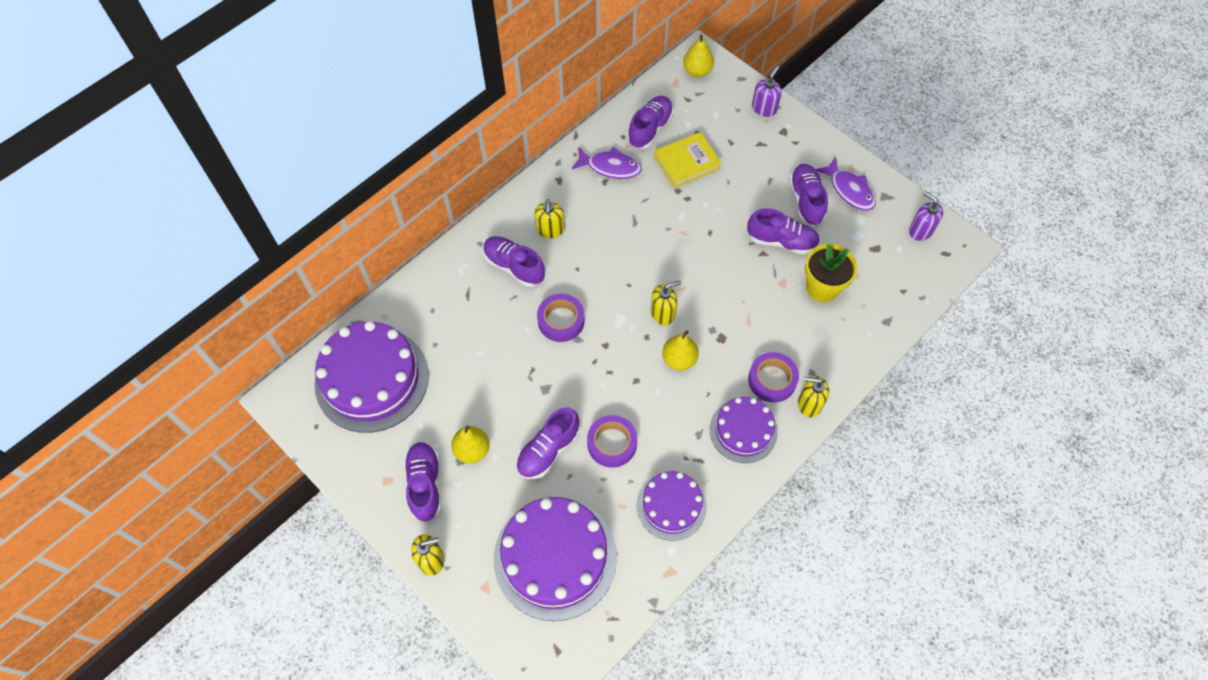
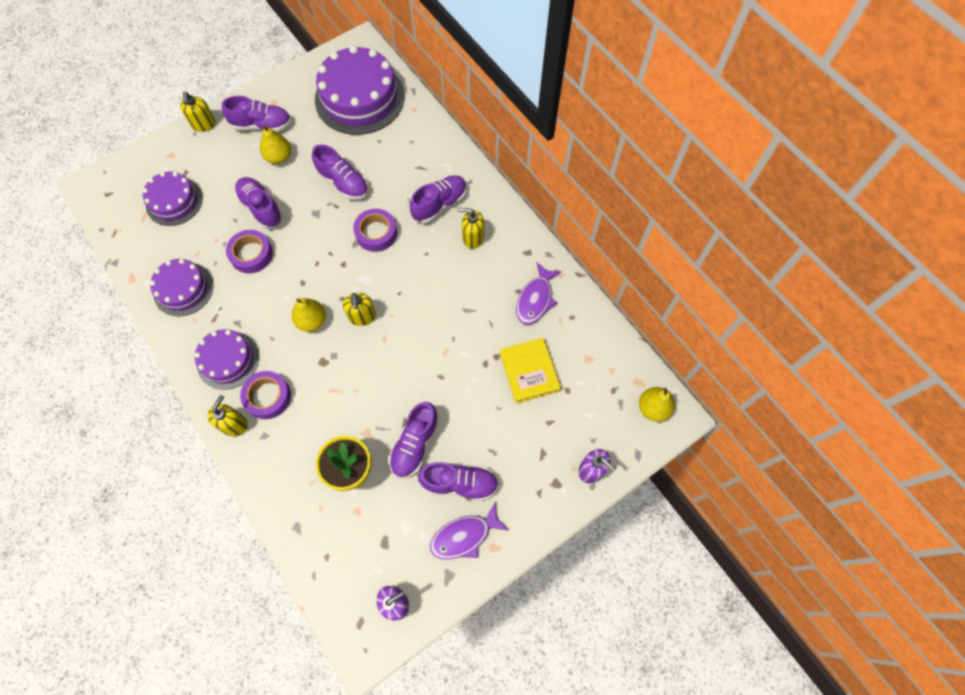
camera: 100 degrees right, 5 degrees up
purple cake [494,497,617,621] -> purple cake [143,172,203,226], size x0.58
purple shoe [627,96,673,149] -> purple shoe moved to [312,144,369,200]

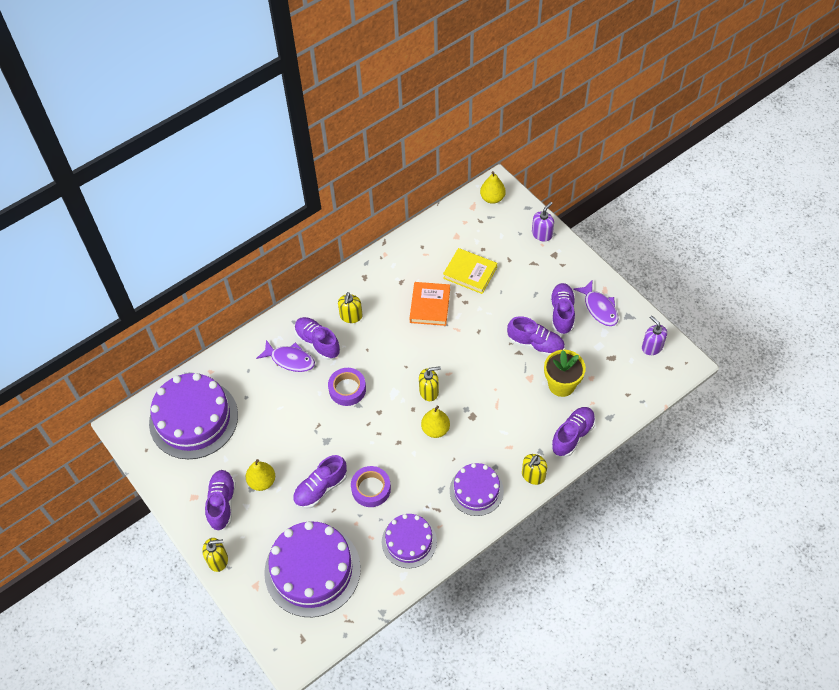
camera: 90 degrees left, 10 degrees down
purple cake [143,172,203,226] -> purple cake [264,521,361,617], size x1.72
yellow soap dispenser [207,395,248,436] -> yellow soap dispenser turned 75 degrees counterclockwise [522,454,547,485]
purple tape [240,371,291,419] -> none
purple shoe [312,144,369,200] -> purple shoe moved to [551,407,596,457]
yellow book [500,338,561,404] -> yellow book turned 45 degrees clockwise [443,248,497,294]
purple fish [516,262,562,324] -> purple fish moved to [256,340,315,372]
none -> orange book [410,282,450,326]

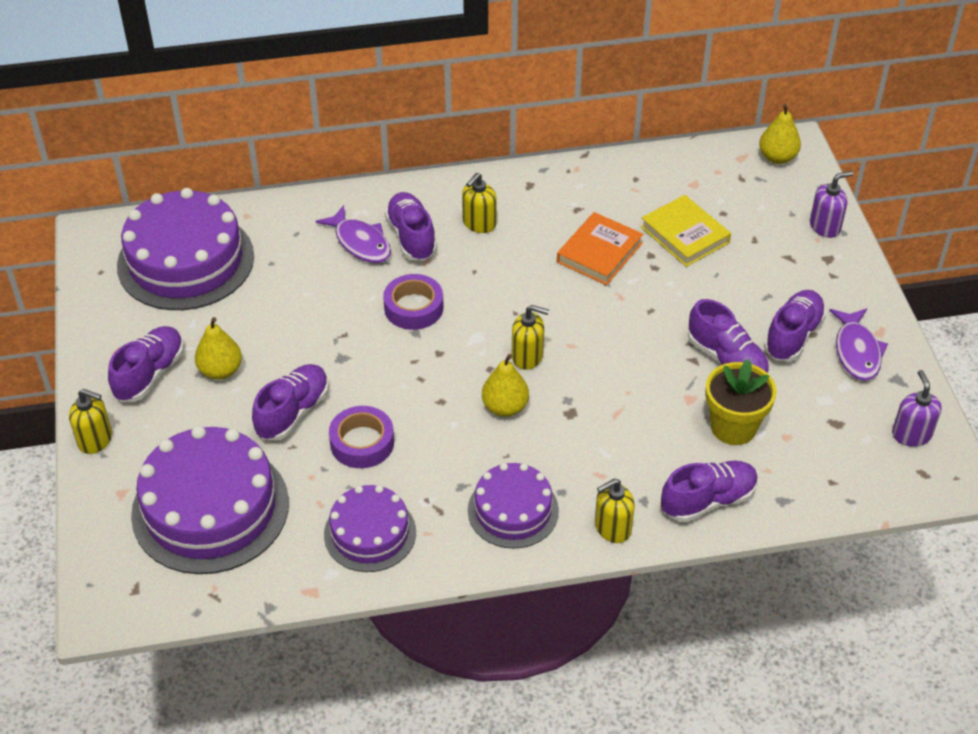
camera: 25 degrees right, 10 degrees down
purple shoe [293,455,347,509] -> purple shoe turned 135 degrees clockwise [252,364,329,441]

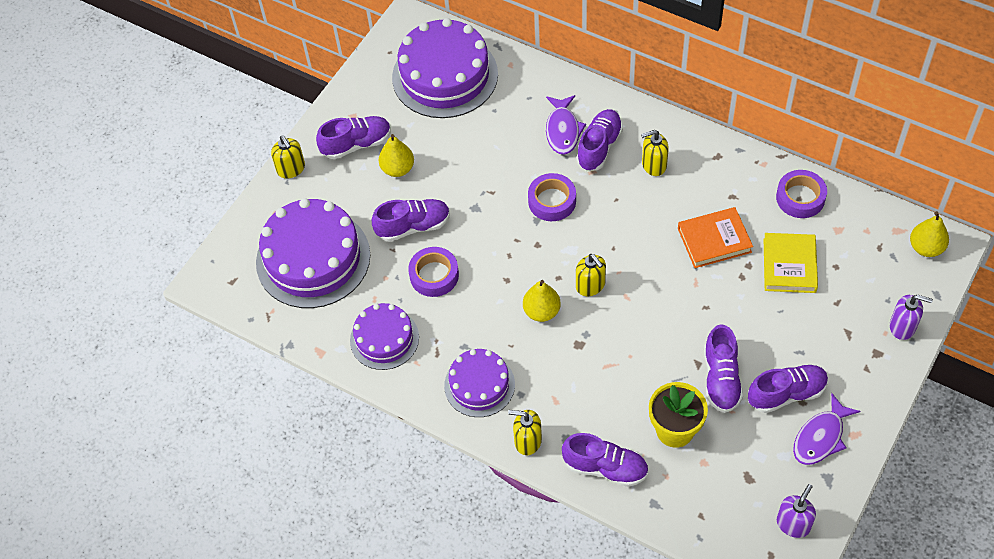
camera: 45 degrees right, 10 degrees up
none -> purple tape [776,170,827,218]

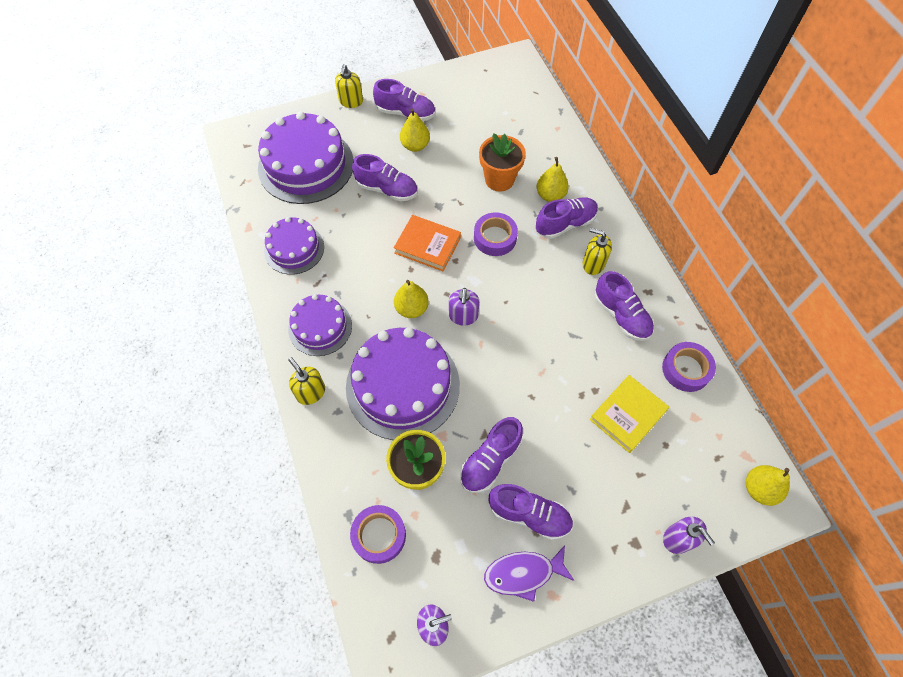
camera: 35 degrees right, 5 degrees up
purple cake [392,18,498,118] -> purple cake moved to [346,328,460,440]
purple tape [408,247,459,297] -> purple tape moved to [350,505,406,564]
purple fish [546,95,586,155] -> yellow pear [537,157,569,202]
purple shoe [562,433,648,487] -> purple shoe moved to [595,271,654,341]
yellow soap dispenser [576,254,606,296] -> purple soap dispenser [449,288,479,326]
orange book [678,207,753,268] -> orange book moved to [394,215,461,271]
none -> orange flower pot [479,133,526,192]

